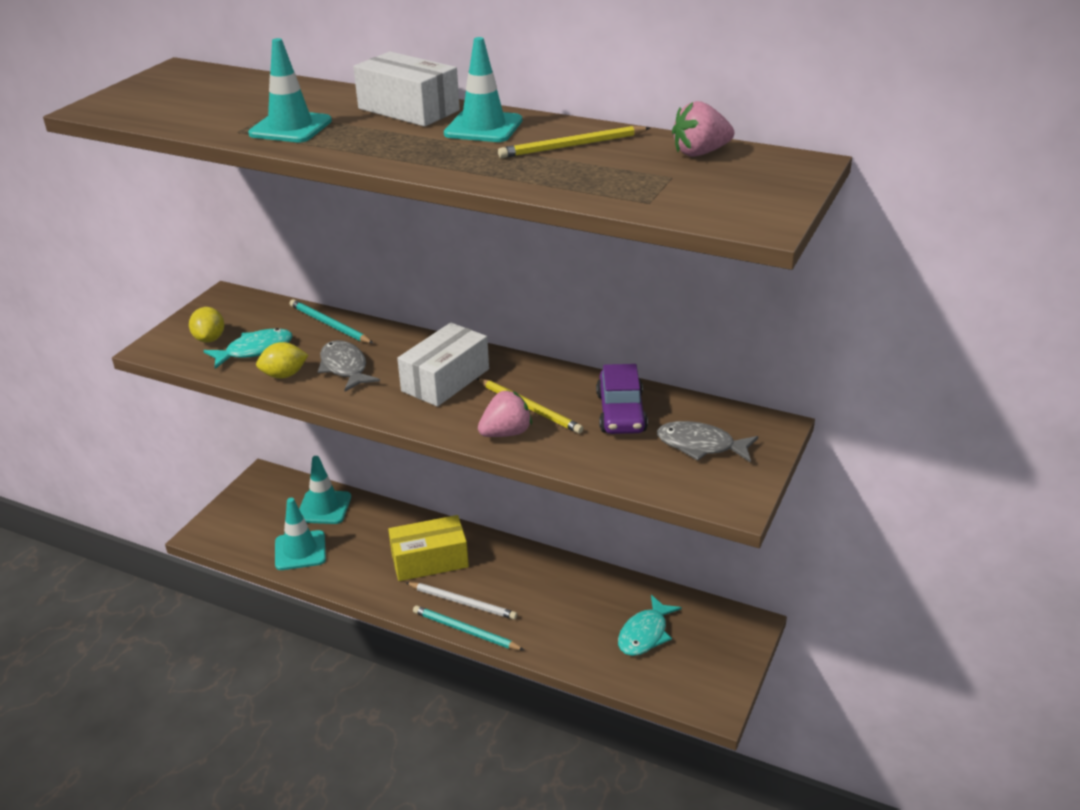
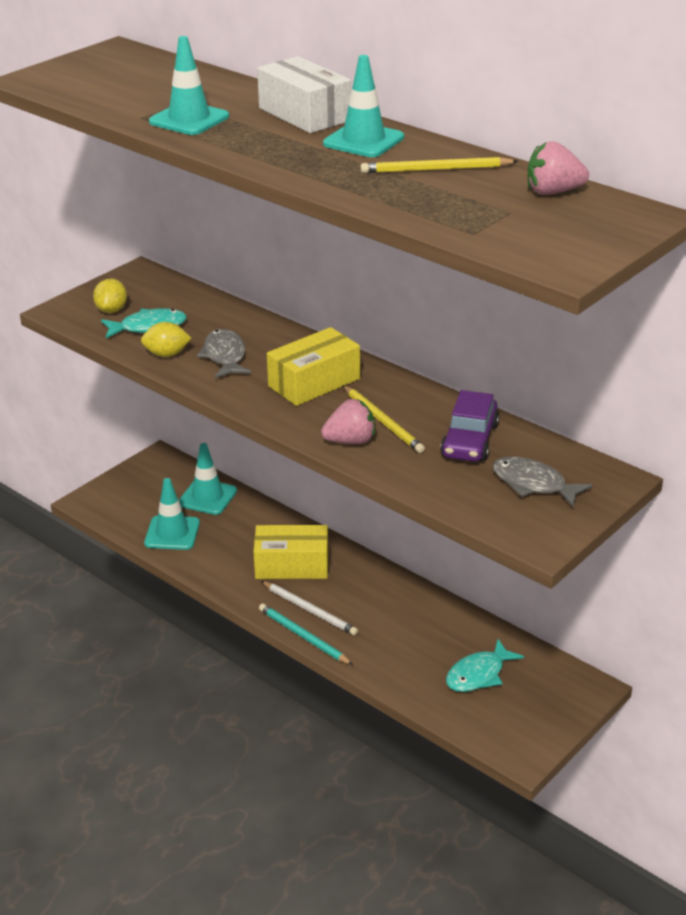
camera: 15 degrees right, 0 degrees up
turquoise pencil [289,299,374,344] -> none
white box [397,323,489,407] -> yellow box [267,327,360,406]

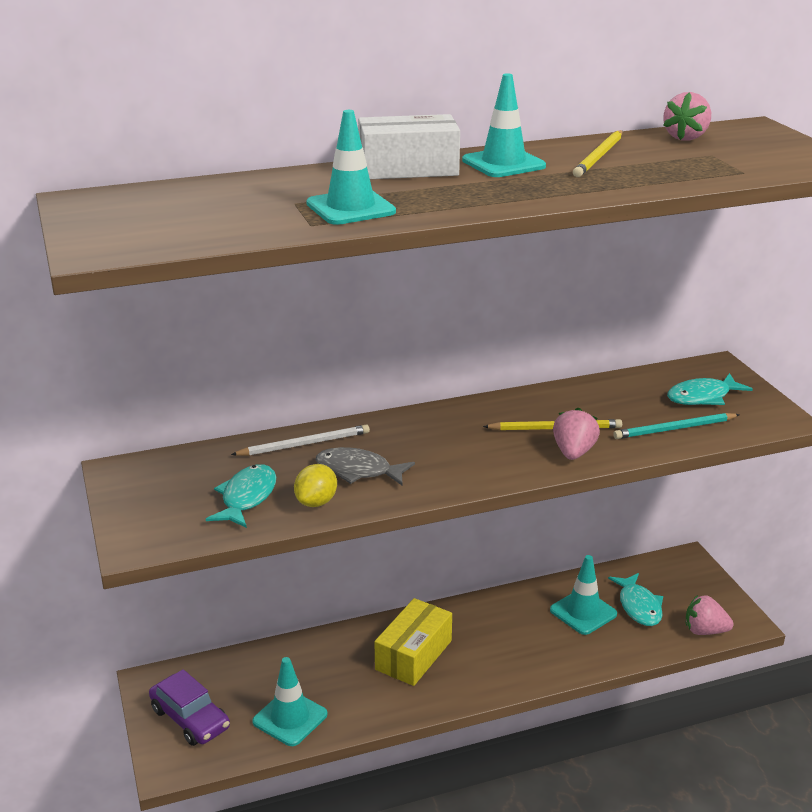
camera: 60 degrees left, 5 degrees down
yellow lemon [93,278,127,313] -> none
turquoise traffic cone [179,443,237,515] -> turquoise traffic cone moved to [550,555,617,635]
turquoise pencil [259,604,353,665] -> turquoise pencil moved to [613,413,740,439]
white pencil [261,581,358,635] -> white pencil moved to [231,424,370,456]
yellow box [267,327,360,406] -> none
purple car [440,390,499,462] -> purple car moved to [149,669,230,746]
grey fish [493,457,593,507] -> turquoise fish [667,373,753,405]
none -> pink strawberry [686,595,734,635]

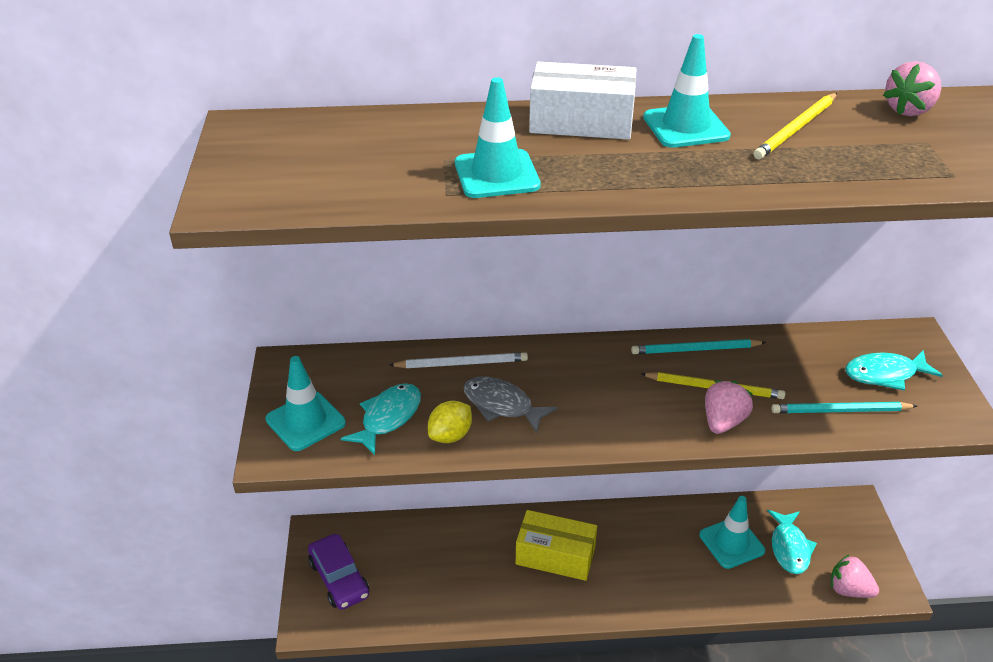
camera: 15 degrees right, 10 degrees up
turquoise traffic cone [252,657,327,746] -> turquoise traffic cone moved to [265,356,346,451]
yellow box [374,598,452,686] -> yellow box turned 60 degrees clockwise [516,510,597,581]
none -> turquoise pencil [631,339,766,354]

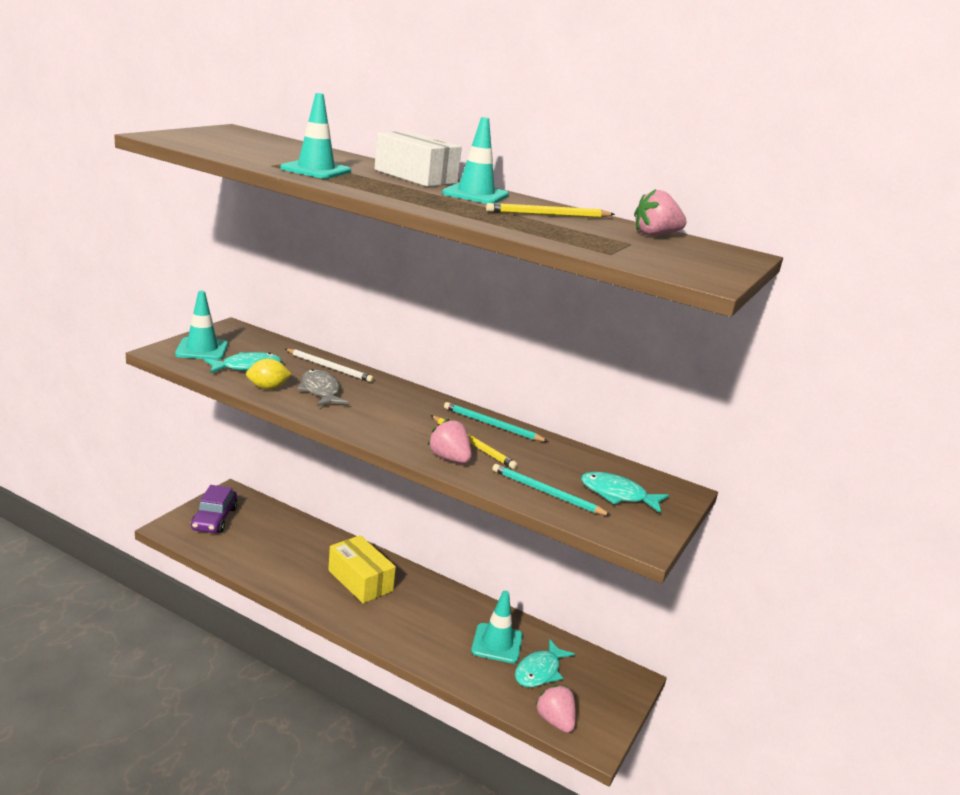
camera: 30 degrees right, 15 degrees down
pink strawberry [705,381,753,434] -> pink strawberry turned 105 degrees counterclockwise [428,419,472,463]

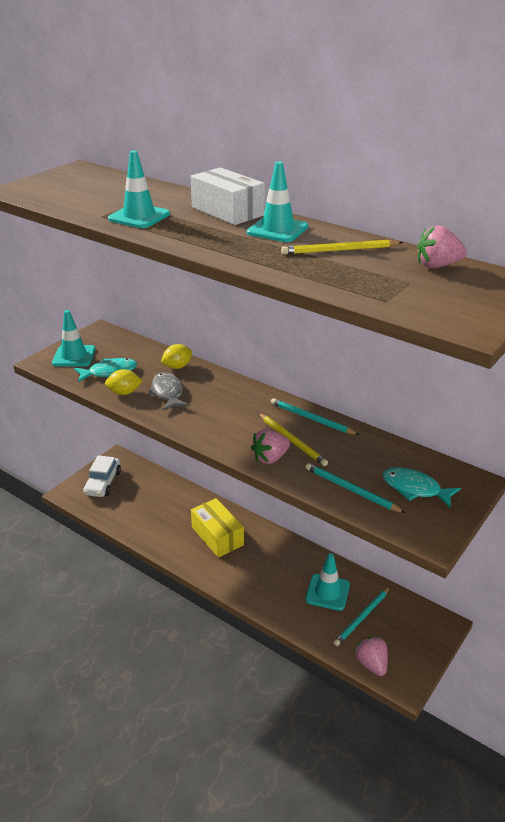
camera: 10 degrees right, 10 degrees up
purple car [191,485,238,533] -> white car [83,455,121,497]
white pencil [285,349,374,382] -> yellow lemon [161,344,192,369]
pink strawberry [428,419,472,463] -> pink strawberry turned 90 degrees counterclockwise [251,429,290,464]
turquoise fish [515,639,575,687] -> turquoise pencil [333,587,390,646]

